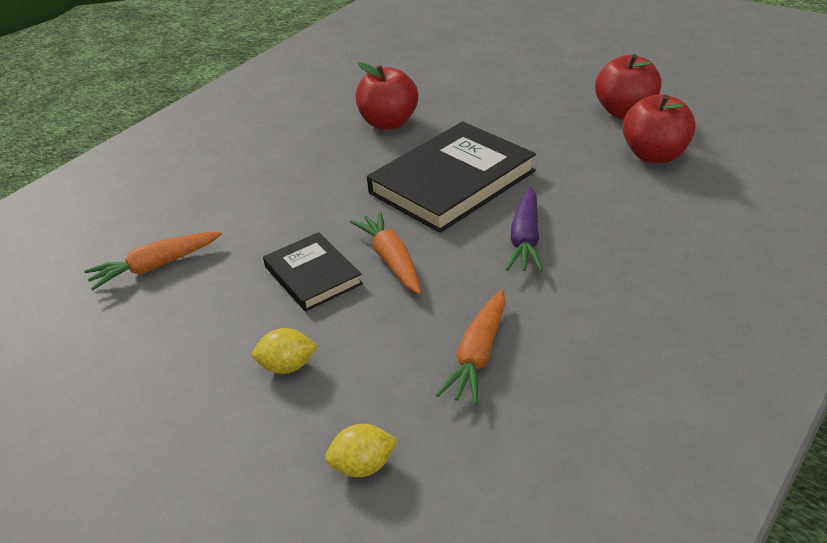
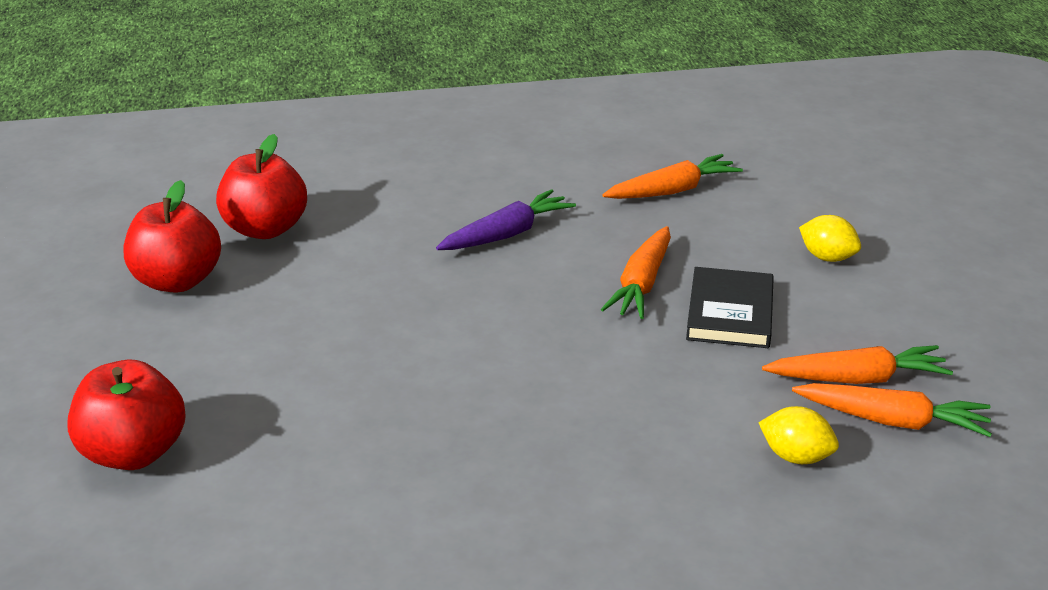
camera: 140 degrees left, 5 degrees down
yellow lemon [325,424,398,477] -> yellow lemon moved to [759,406,839,464]
red apple [356,62,418,129] -> red apple moved to [67,360,186,470]
black book [367,121,536,233] -> none
none -> orange carrot [762,345,953,384]

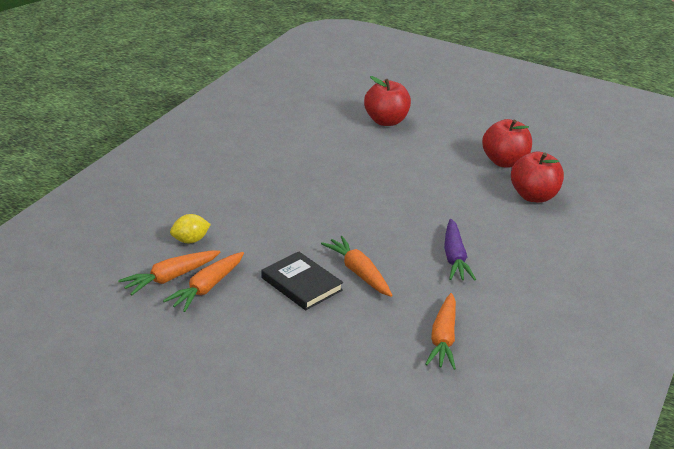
camera: 125 degrees right, 0 degrees up
yellow lemon [799,215,861,262] -> none

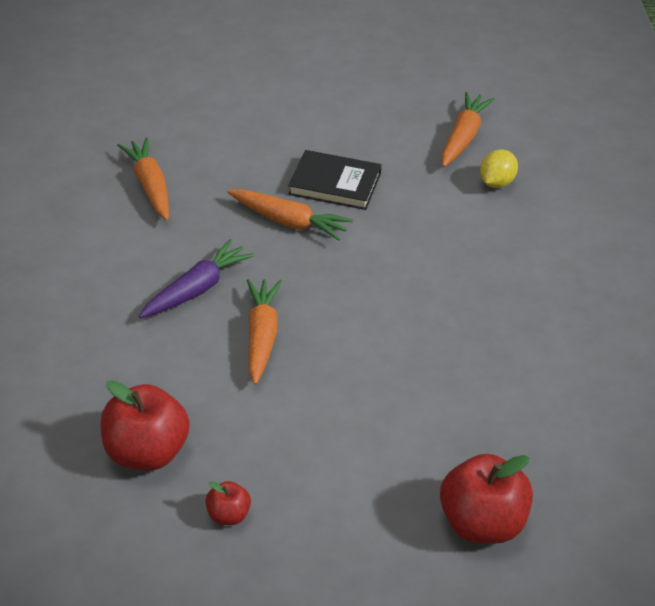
camera: 150 degrees right, 10 degrees up
orange carrot [163,252,244,312] -> orange carrot moved to [247,279,282,385]
purple carrot [444,219,476,281] -> purple carrot turned 75 degrees clockwise [139,239,255,318]
red apple [482,119,532,167] -> red apple [205,481,251,525], size x0.49

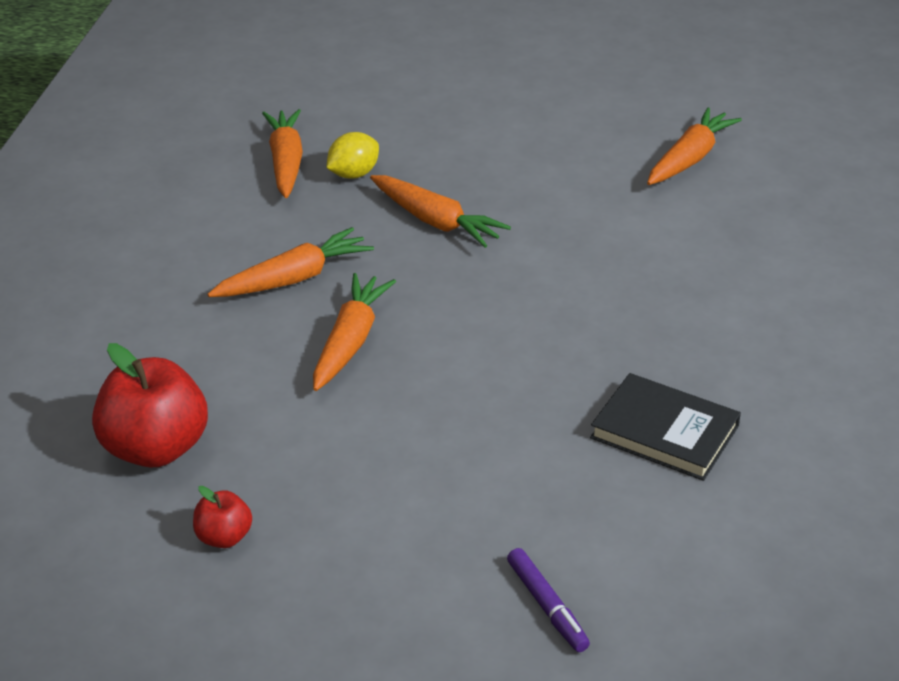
camera: 15 degrees right, 5 degrees down
purple carrot [139,239,255,318] -> orange carrot [208,227,374,297]
black book [288,150,381,210] -> black book moved to [590,373,741,481]
red apple [440,454,533,544] -> purple marker [507,548,590,652]
yellow lemon [480,150,518,188] -> yellow lemon moved to [326,132,379,179]

